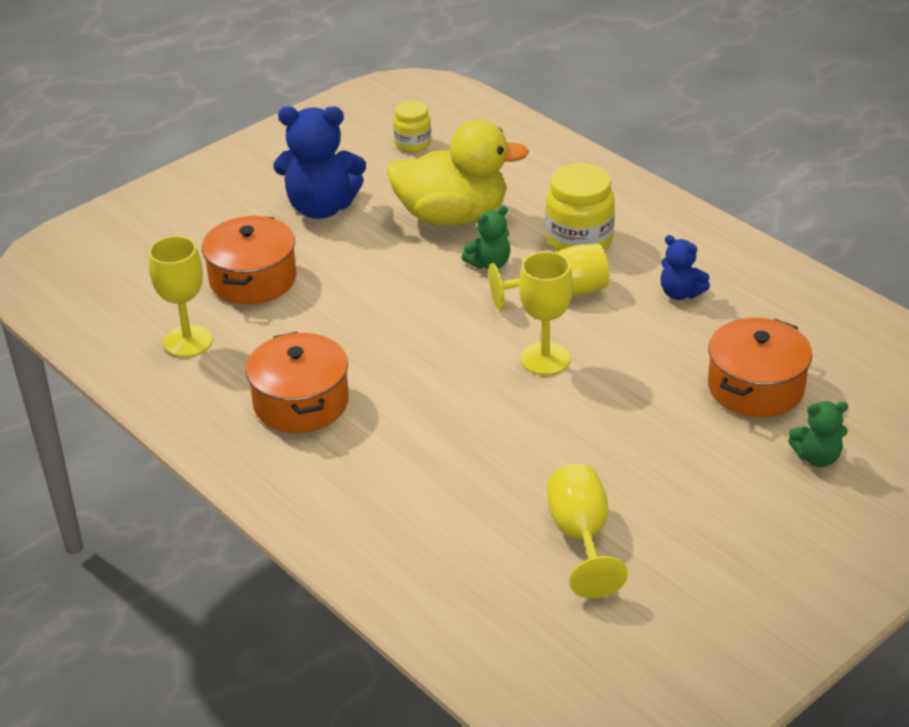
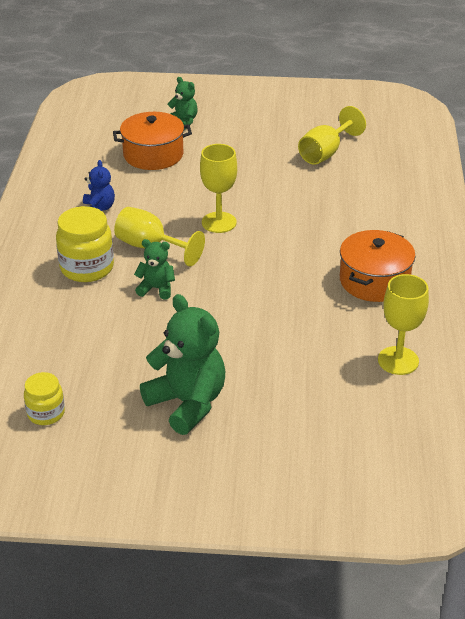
camera: 135 degrees left, 0 degrees up
orange pot [202,216,296,305] -> none
blue teddy bear [274,106,366,219] -> green teddy bear [140,294,225,435]
yellow duck [386,120,529,226] -> none

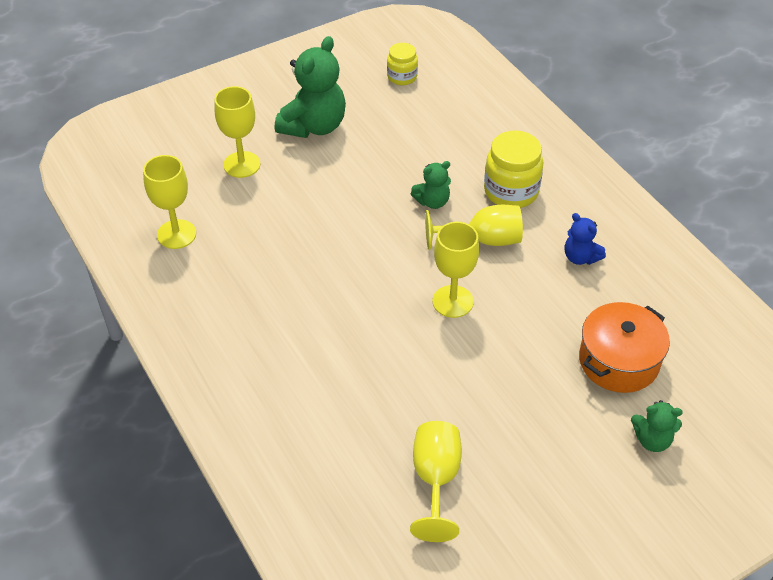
camera: 145 degrees right, 10 degrees up
green teddy bear [140,294,225,435] -> green teddy bear turned 75 degrees counterclockwise [275,36,346,138]
orange pot [340,230,416,302] -> none
none -> yellow goblet [214,86,260,178]

